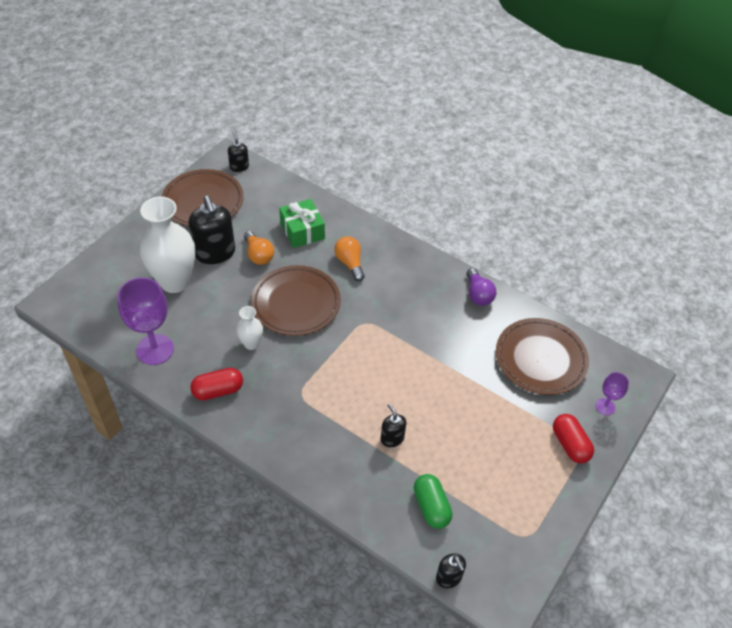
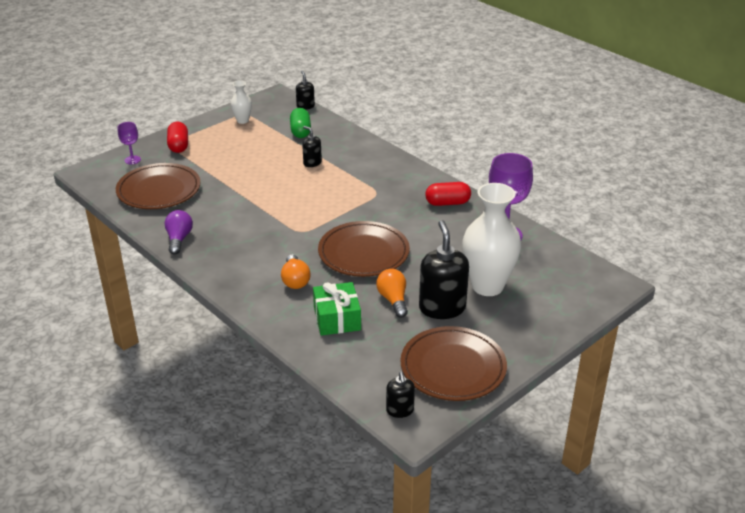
camera: 165 degrees left, 15 degrees down
white vase [236,306,263,350] -> white vase moved to [231,80,252,124]
black soap dispenser [381,404,406,447] -> black soap dispenser turned 150 degrees clockwise [302,126,322,167]

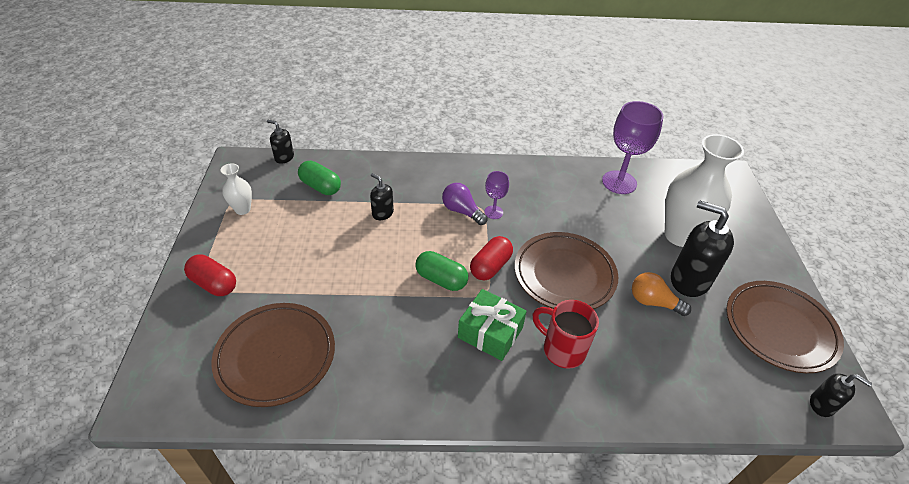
camera: 50 degrees left, 10 degrees up
purple goblet [118,122,141,164] -> purple goblet moved to [485,171,509,219]
purple light bulb [165,210,193,255] -> purple light bulb moved to [442,183,488,225]
orange light bulb [281,254,311,289] -> red mug [533,300,599,369]
black soap dispenser [302,126,322,167] -> black soap dispenser turned 45 degrees clockwise [370,173,394,220]
green gift [313,282,361,336] -> green gift moved to [458,289,527,361]
red capsule [425,182,471,206] -> red capsule moved to [470,236,513,281]
none -> green capsule [415,251,468,291]

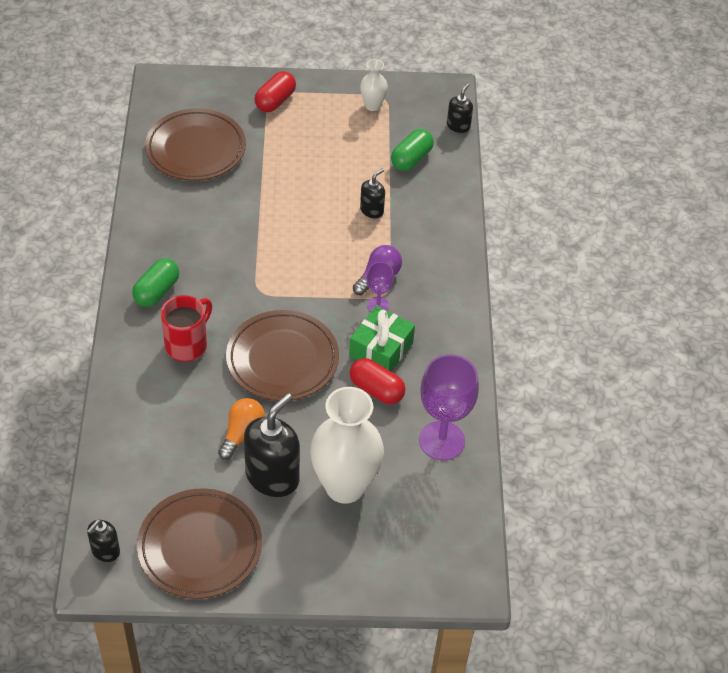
camera: 90 degrees right, 5 degrees up
green capsule [415,251,468,291] -> green capsule moved to [132,258,179,307]
green gift [458,289,527,361] -> green gift moved to [349,306,415,372]
red capsule [470,236,513,281] -> red capsule moved to [350,358,406,404]

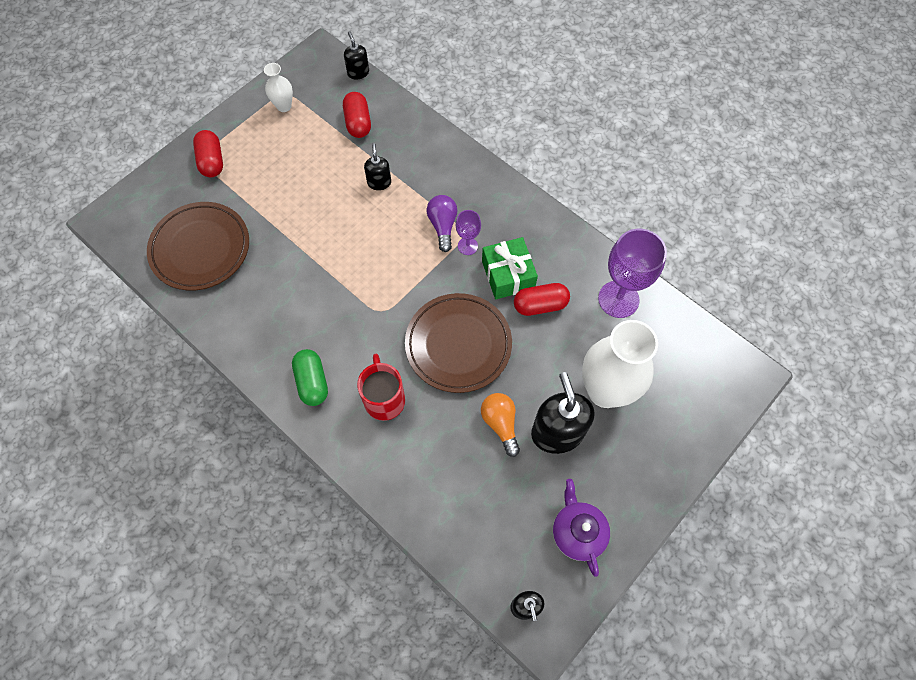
camera: 45 degrees left, 15 degrees up
brown plate [137,488,262,599] -> purple teapot [553,479,610,577]
green capsule [391,129,434,171] -> red capsule [343,92,371,138]

